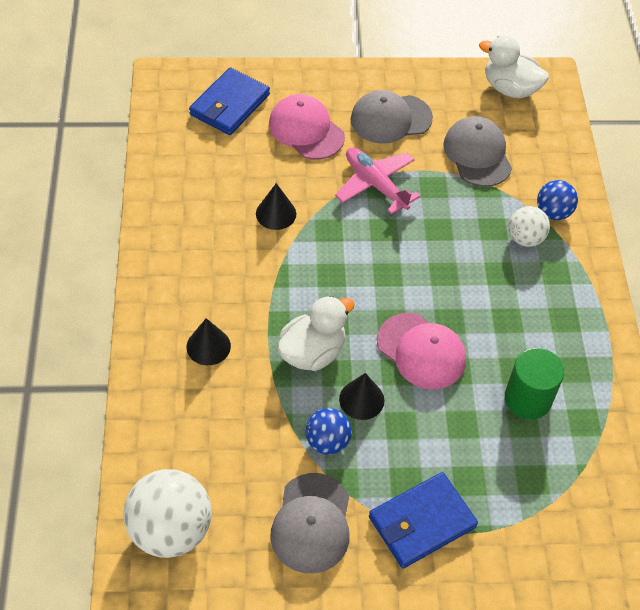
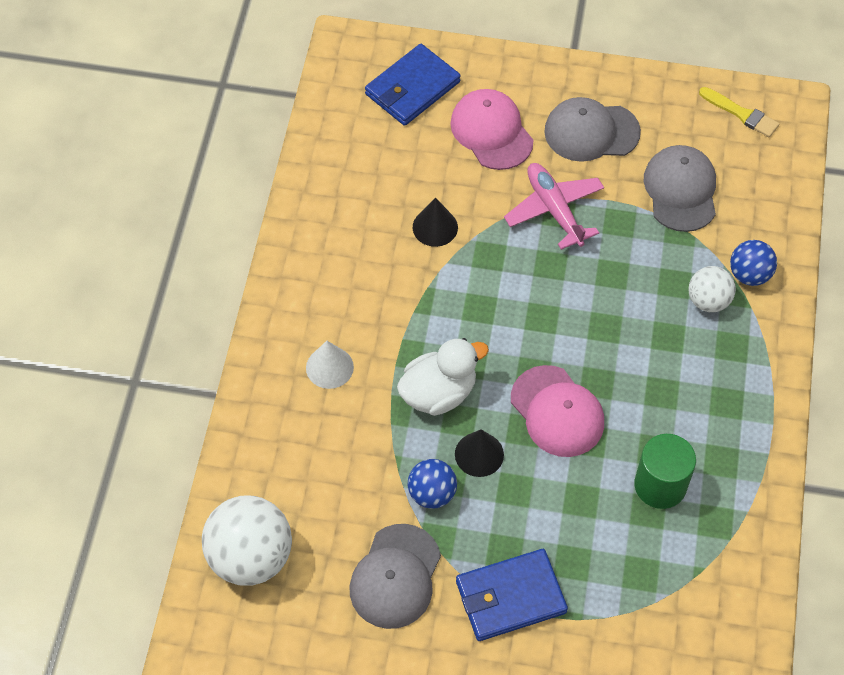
camera: 15 degrees right, 5 degrees up
black cone [187,318,231,365] -> white cone [306,341,354,389]
white duck [479,35,549,98] -> yellow brush [699,87,779,137]

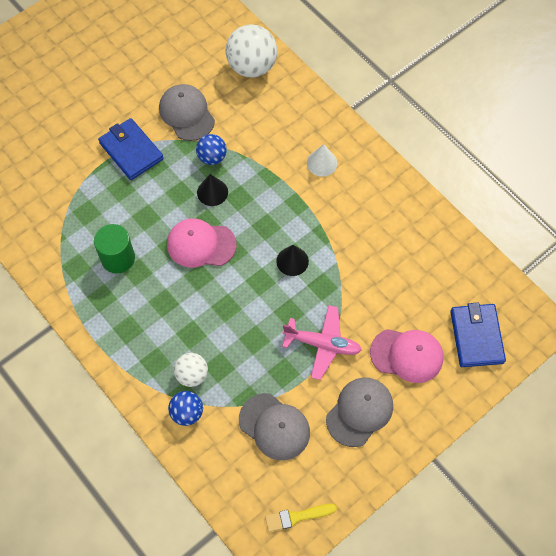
camera: 130 degrees right, 5 degrees up
white duck [397,338,489,416] -> none
black cone [413,198,458,247] -> black cone moved to [276,245,309,276]
blue wallet [456,549,568,641] -> blue wallet turned 60 degrees counterclockwise [98,118,164,180]

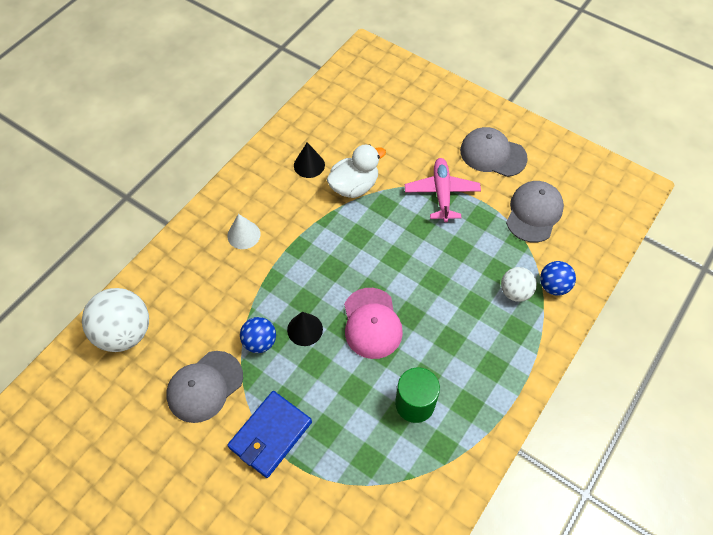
camera: 105 degrees left, 5 degrees down
yellow brush [265,504,337,532] -> none
black cone [276,245,309,276] -> black cone moved to [294,142,325,178]
pink cap [370,329,443,383] -> none
blue wallet [450,303,506,367] -> none
none -> white duck [327,144,386,198]

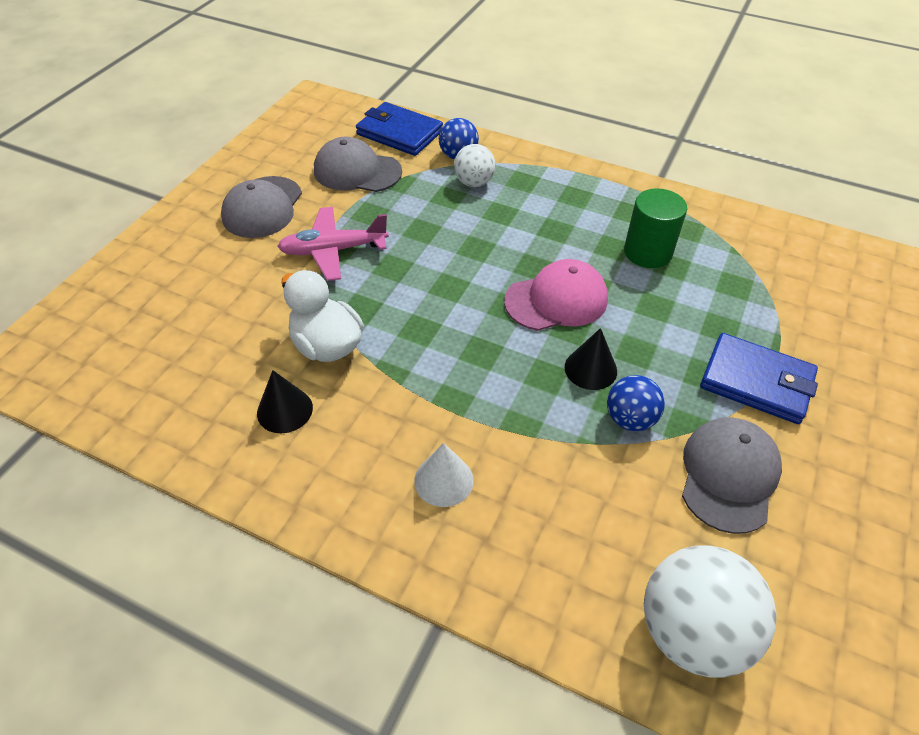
camera: 100 degrees left, 10 degrees down
grey cap [166,351,243,423] -> grey cap turned 105 degrees counterclockwise [682,417,782,534]
none -> blue wallet [356,102,443,156]

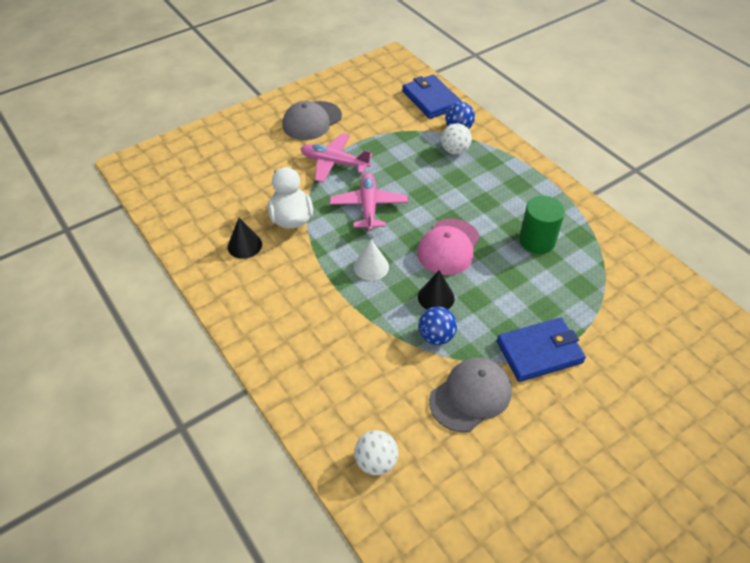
camera: 30 degrees right, 0 degrees up
grey cap [314,137,402,192] -> none
white cone [414,443,474,507] -> white cone moved to [354,239,389,281]
pink cap [504,259,608,331] -> pink cap turned 105 degrees clockwise [417,219,480,275]
white ball [644,545,777,677] -> white ball [354,430,398,475], size x0.57
blue wallet [700,333,818,424] -> blue wallet turned 75 degrees counterclockwise [497,317,586,382]
none -> pink plane [330,173,408,231]

